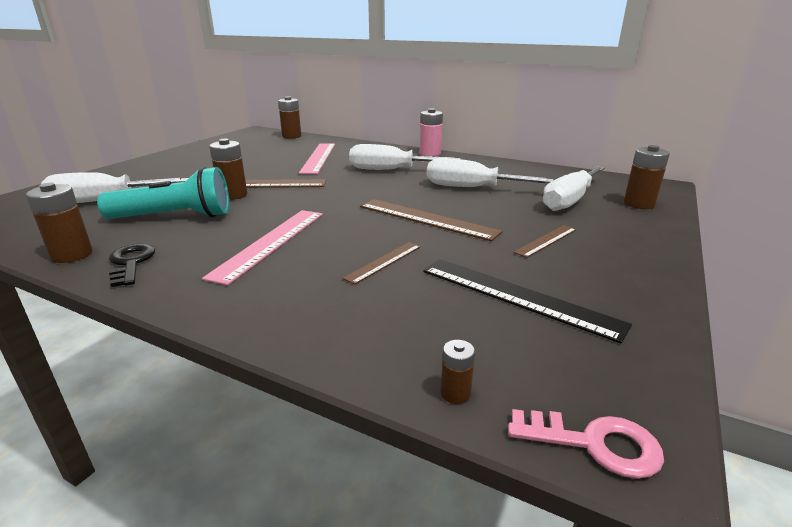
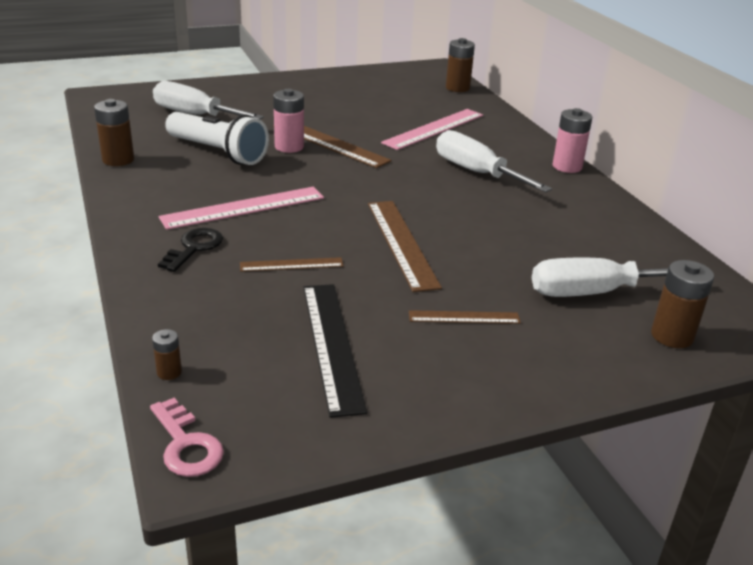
camera: 40 degrees right, 5 degrees up
turquoise flashlight [97,167,229,219] -> white flashlight [165,112,269,165]
black key [109,244,155,287] -> black key moved to [158,228,223,272]
brown battery [209,139,247,200] -> pink battery [273,89,304,153]
white screwdriver [427,158,553,187] -> none

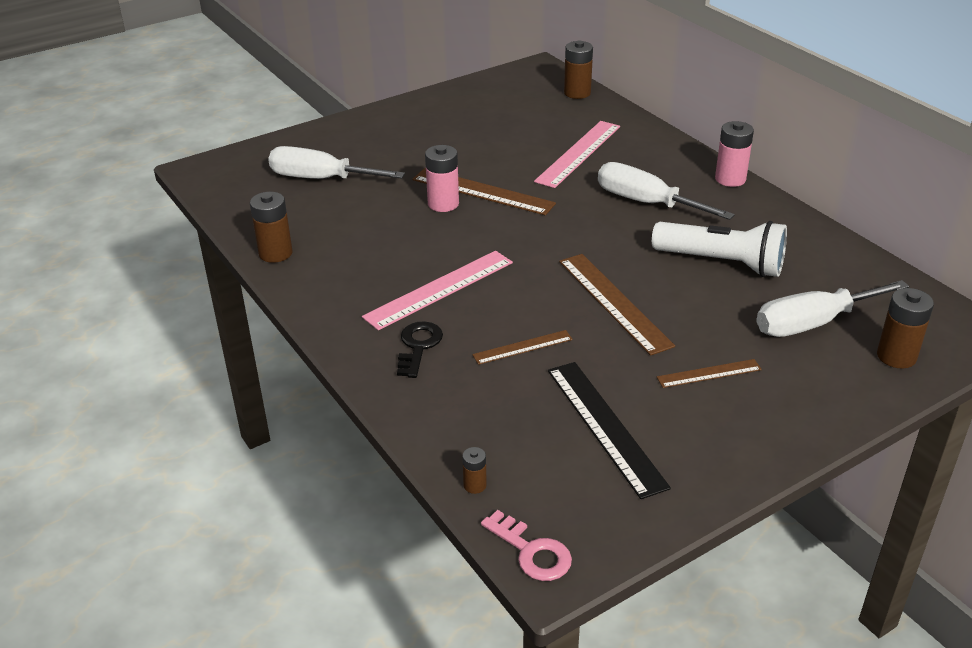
camera: 10 degrees left, 5 degrees up
white flashlight [165,112,269,165] -> white flashlight moved to [652,221,787,277]

